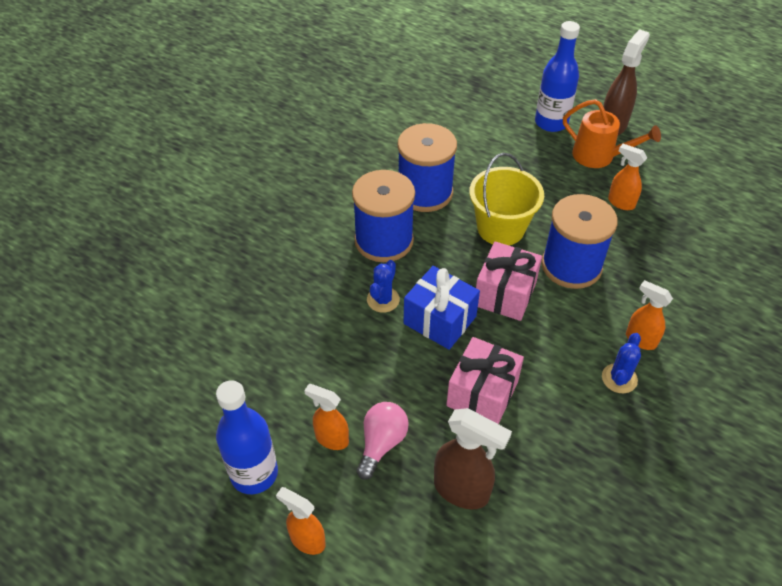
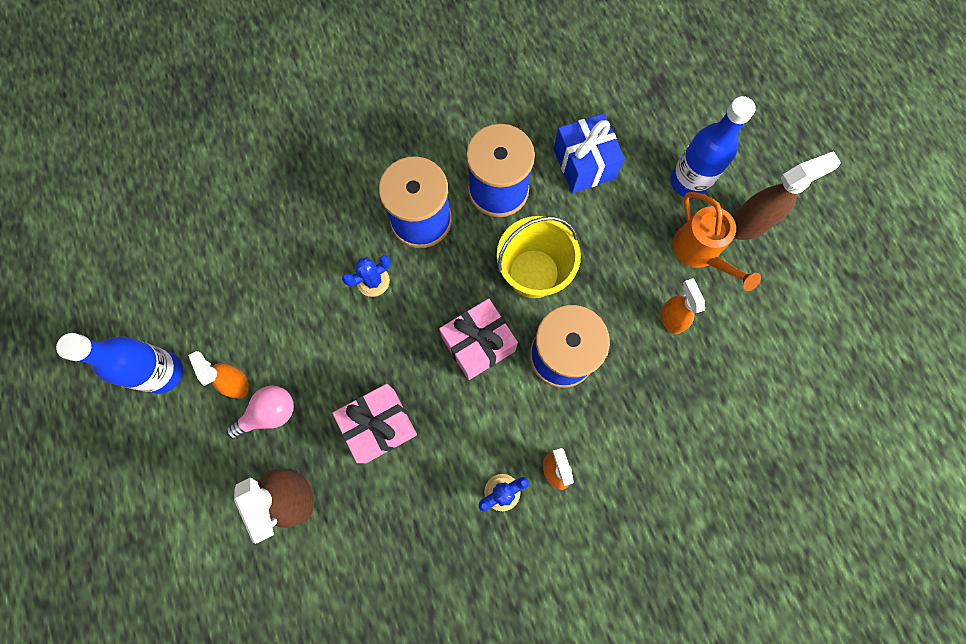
camera: 35 degrees right, 25 degrees up
orange spray bottle [276,487,326,555] -> none
blue gift [404,266,480,350] -> blue gift moved to [554,113,625,193]

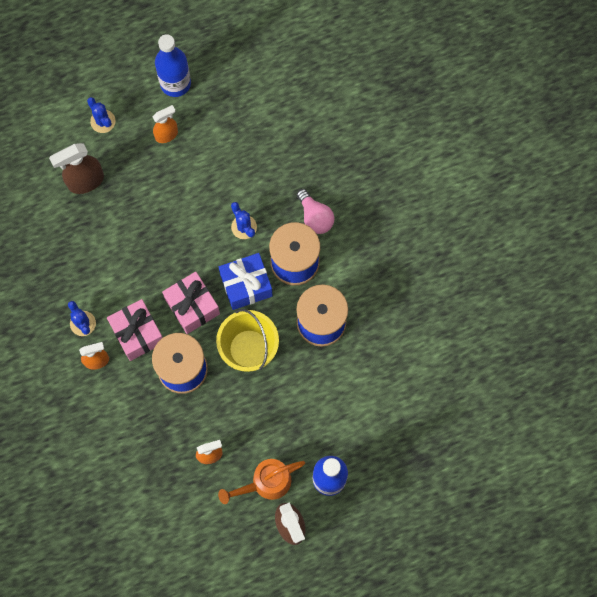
camera: 90 degrees right, 0 degrees up
pink light bulb [226,386,294,439] -> pink light bulb moved to [297,189,334,234]
pink gift [332,384,417,463] -> pink gift moved to [107,299,163,361]
blue gift [554,113,625,193] -> blue gift moved to [219,253,273,310]
none -> blue cactus [87,97,115,133]

